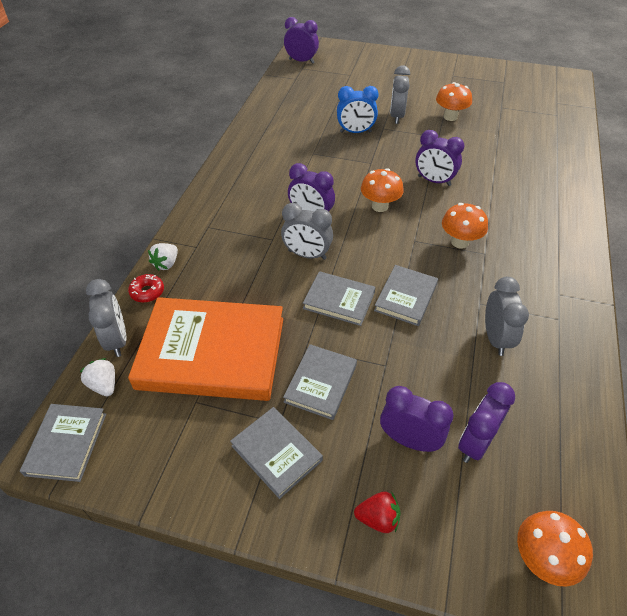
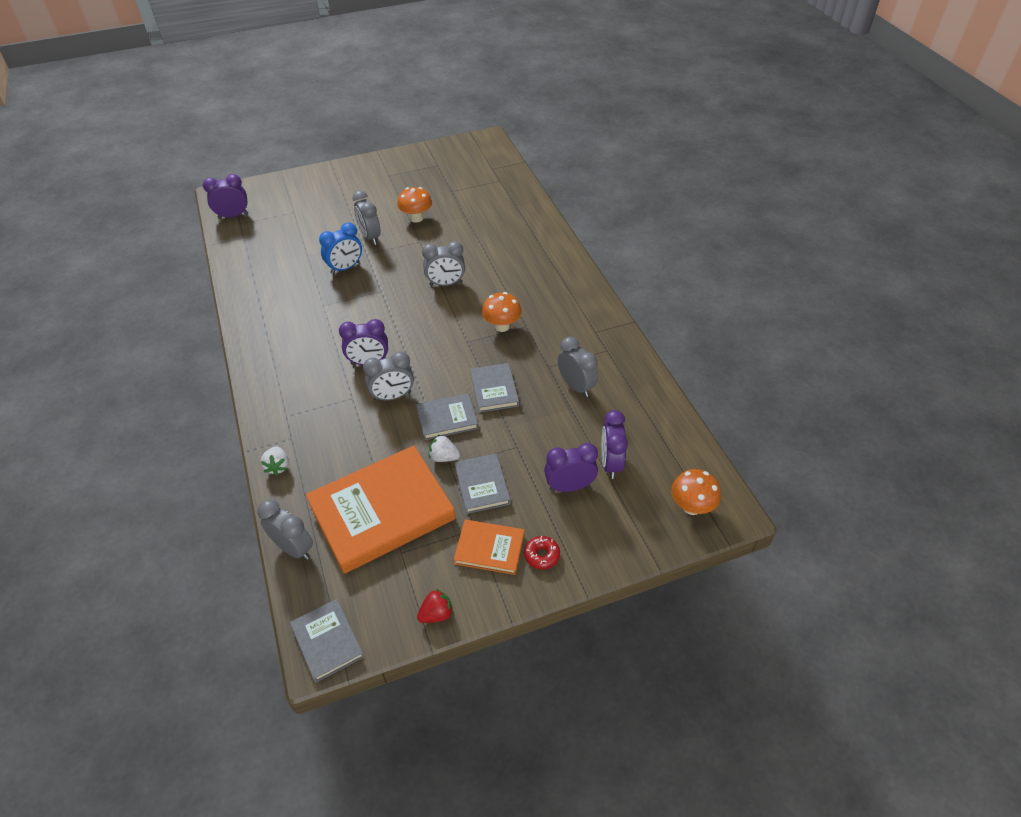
camera: 35 degrees left, 0 degrees up
white strawberry [80,358,115,396] -> white strawberry moved to [429,434,460,462]
red donut [128,274,164,303] -> red donut moved to [524,536,560,569]
grey book [230,407,323,499] -> orange book [454,520,524,575]
red strawberry [354,491,401,533] -> red strawberry moved to [417,589,454,623]
orange mushroom [361,168,404,212] -> none
purple clock [415,130,465,186] -> grey clock [422,241,465,286]

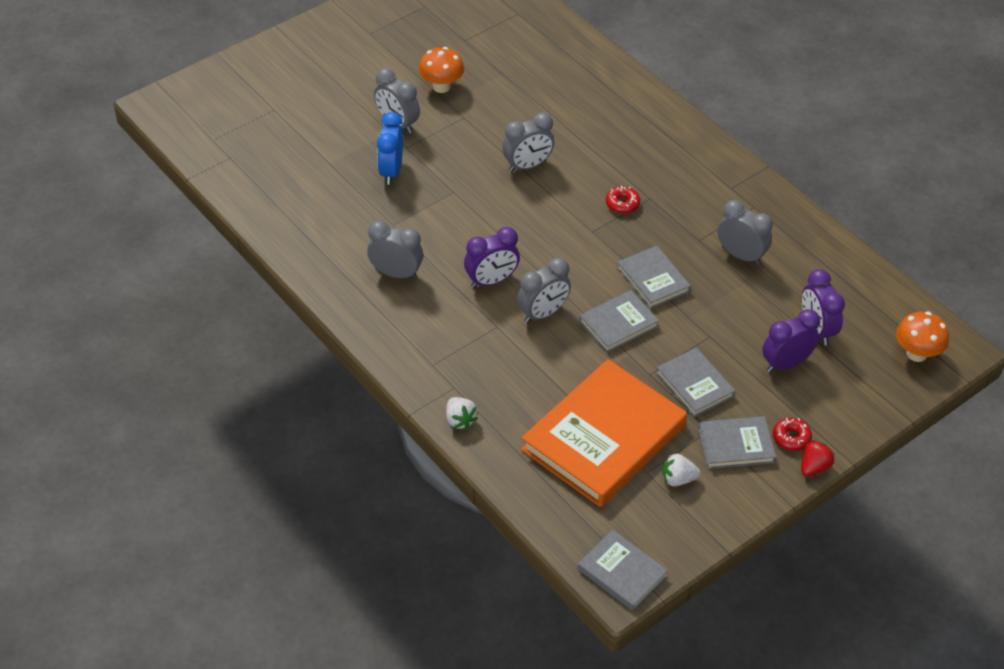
camera: 20 degrees left, 0 degrees up
purple clock [203,174,248,219] -> none
grey clock [258,500,313,560] -> grey clock moved to [367,221,423,279]
blue clock [319,222,362,274] -> blue clock turned 150 degrees clockwise [377,112,403,185]
red strawberry [417,589,454,623] -> red strawberry moved to [801,440,835,477]
white strawberry [429,434,460,462] -> white strawberry moved to [662,453,701,486]
orange book [454,520,524,575] -> grey book [698,416,776,469]
orange mushroom [482,292,522,332] -> red donut [606,186,640,214]

